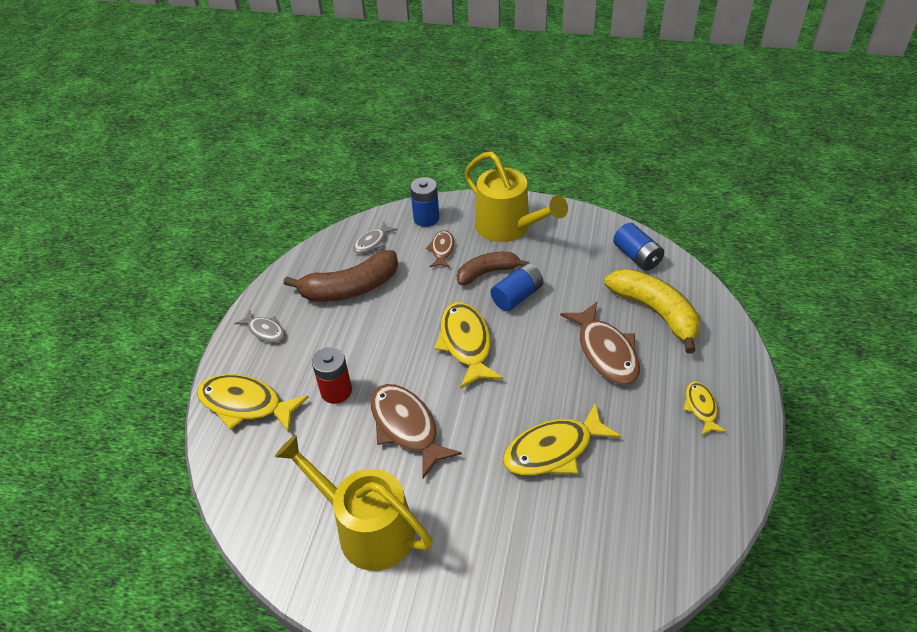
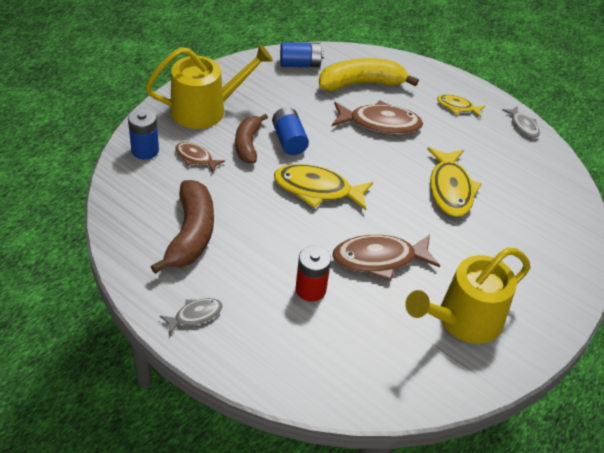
camera: 70 degrees left, 0 degrees up
yellow fish [197,374,309,433] -> none
grey fish [353,221,398,254] -> grey fish moved to [502,106,540,138]

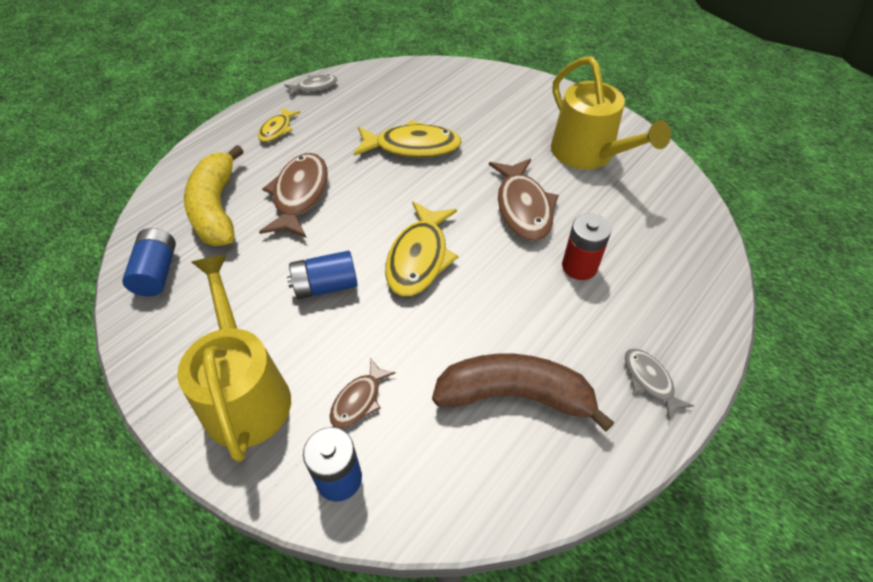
camera: 85 degrees left, 5 degrees up
brown banana [235,114,268,164] -> none

